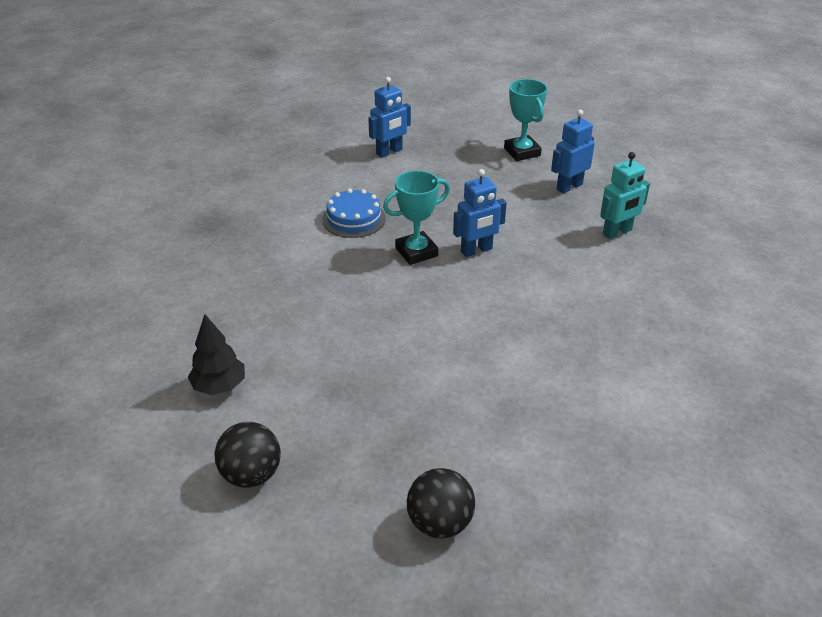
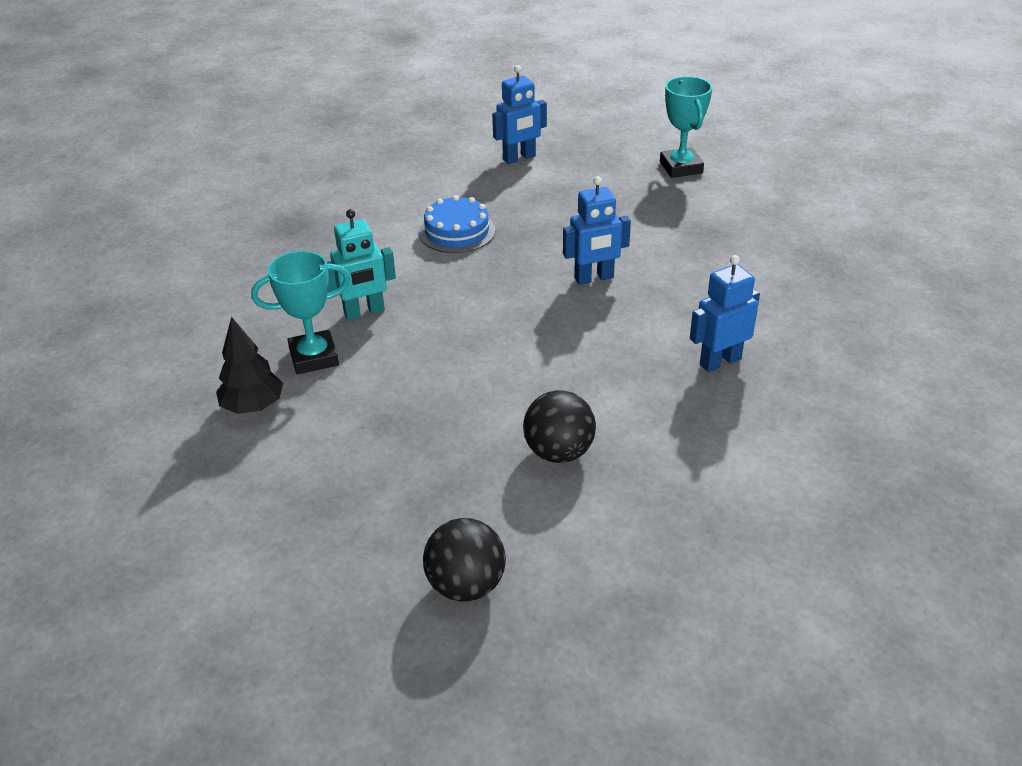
camera: 10 degrees right, 0 degrees up
black ball [215,422,281,488] -> black ball moved to [523,390,596,463]
turquoise trophy [383,170,450,265] -> turquoise trophy moved to [251,251,350,374]
blue robot [551,110,595,194] -> blue robot moved to [690,255,760,372]
turquoise robot [600,152,650,239] -> turquoise robot moved to [327,209,396,320]

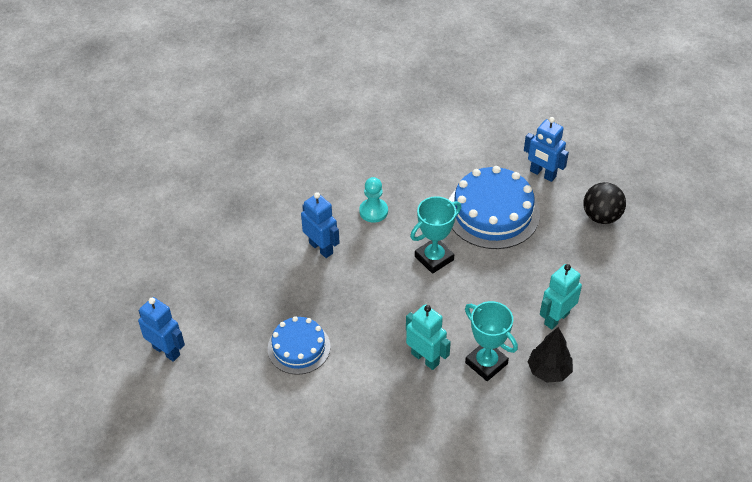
camera: 115 degrees left, 10 degrees up
black ball [523,390,596,463] -> blue cake [448,166,540,249]
turquoise trophy [660,76,712,178] -> turquoise trophy moved to [410,196,461,274]
blue robot [690,255,760,372] -> blue robot moved to [524,117,569,182]
none -> turquoise pawn [359,177,388,223]
none -> turquoise robot [540,264,582,330]

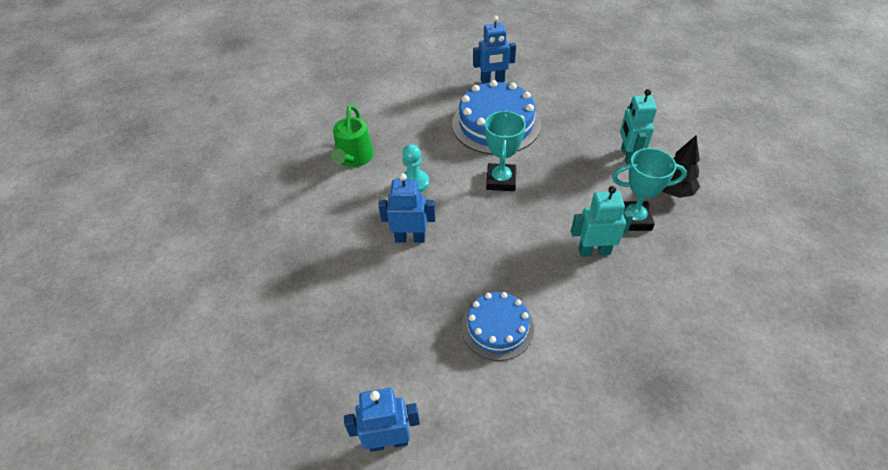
camera: 45 degrees left, 0 degrees up
black ball [583,182,626,224] -> none
none -> green watering can [331,105,374,167]

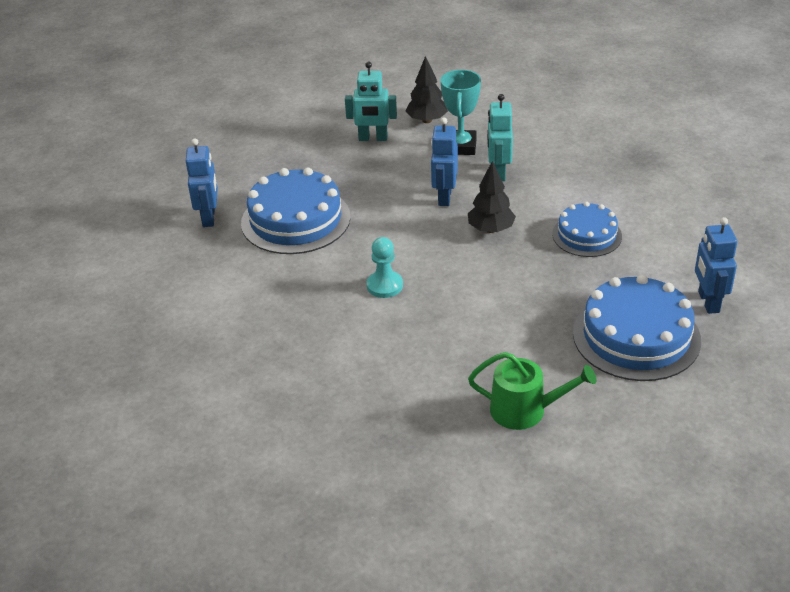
camera: 85 degrees left, 10 degrees down
green watering can [331,105,374,167] -> green watering can moved to [468,352,596,430]
blue robot [378,173,435,243] -> blue robot moved to [431,117,458,206]
turquoise trophy [485,110,526,191] -> none
none -> black tree [468,161,516,233]
none -> blue cake [573,275,701,381]

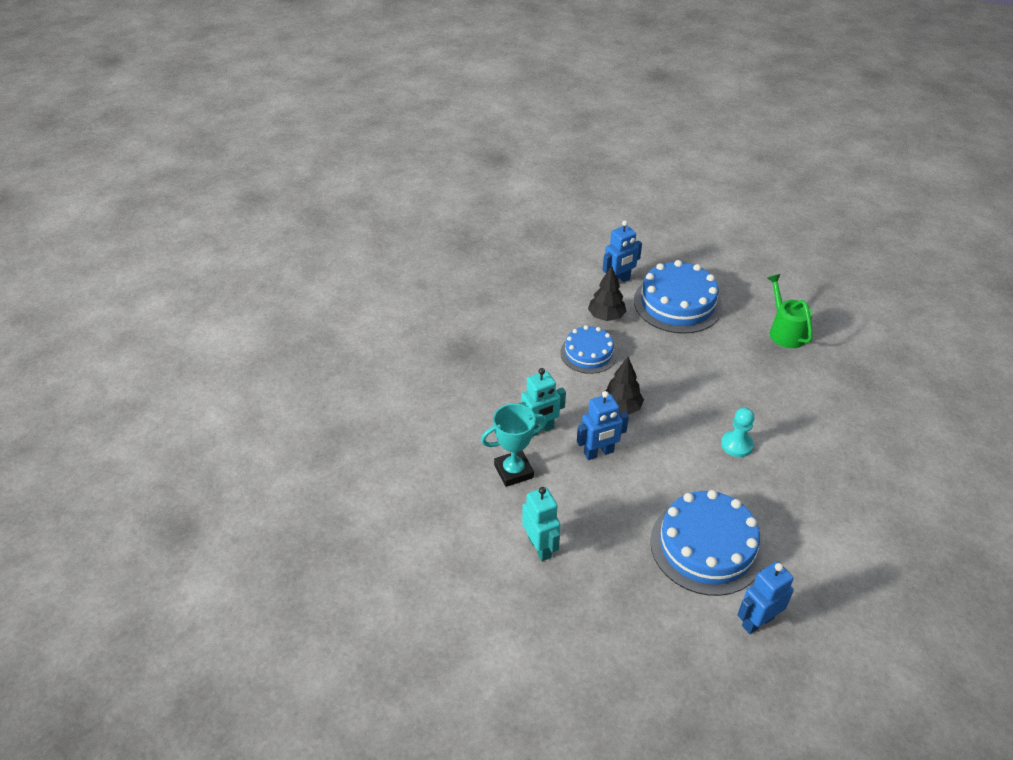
camera: 120 degrees left, 5 degrees up
black tree [406,56,448,123] -> black tree moved to [588,266,627,321]

